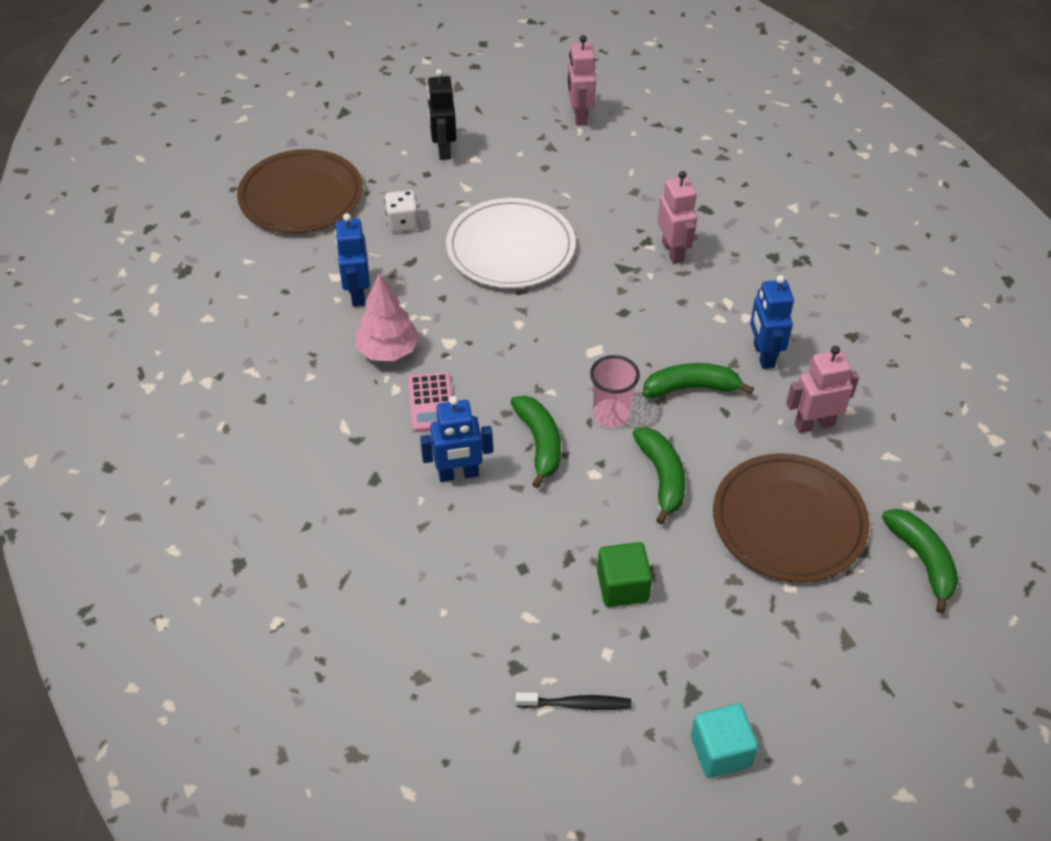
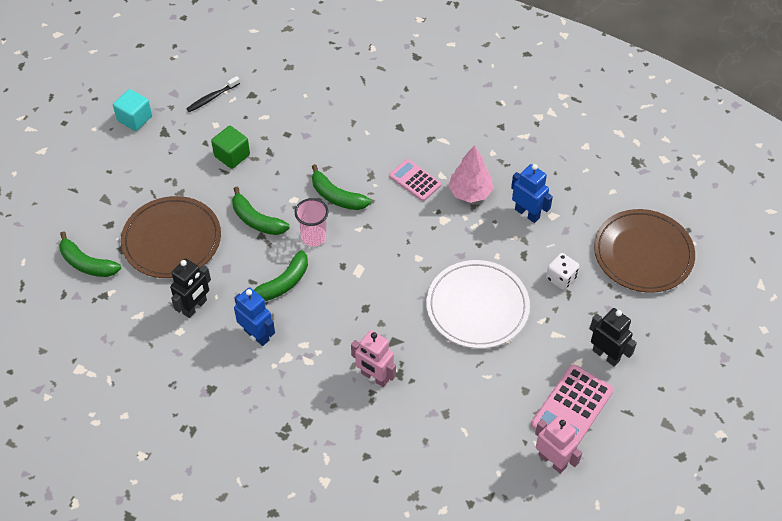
camera: 140 degrees right, 5 degrees up
blue robot [420,396,493,482] -> none
pink robot [786,346,859,433] -> black robot [170,259,211,318]
none -> pink calculator [531,365,614,445]

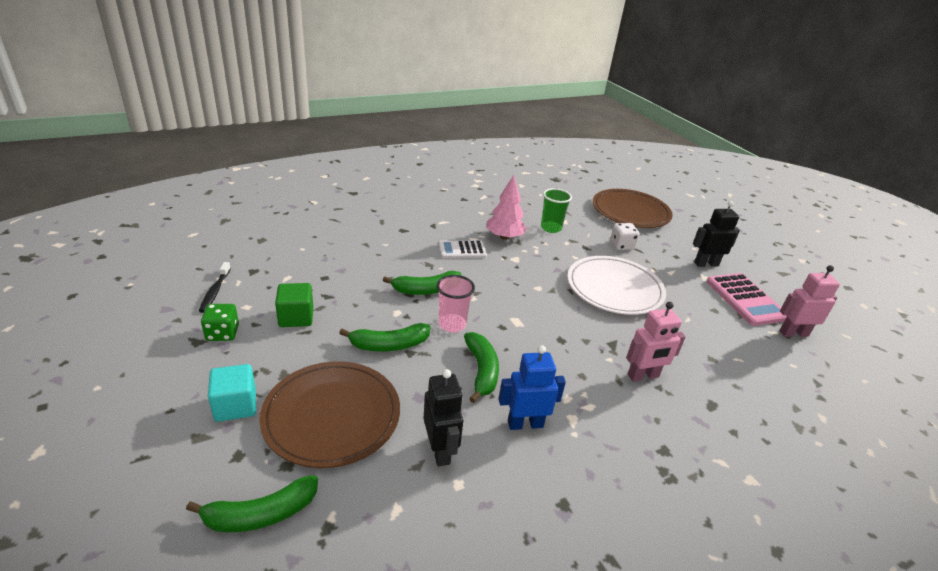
camera: 55 degrees left, 20 degrees down
turquoise cube [113,89,152,131] -> turquoise cube moved to [208,364,256,422]
pink calculator [389,159,441,201] -> white calculator [439,241,487,259]
blue robot [511,164,553,223] -> green cup [541,188,572,233]
none -> green dice [201,304,239,341]

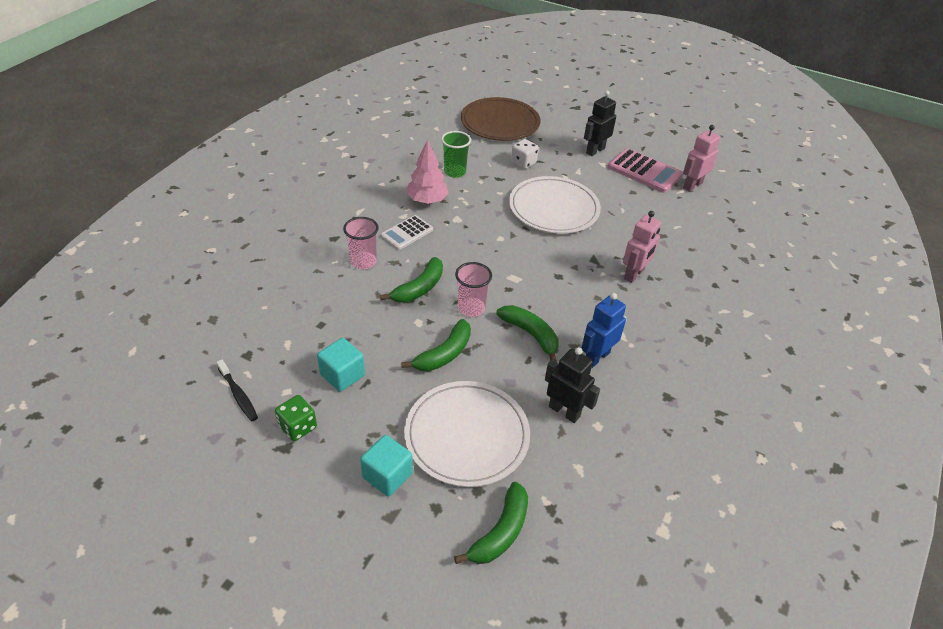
camera: 35 degrees left, 10 degrees up
brown plate [259,361,400,468] -> white plate [404,381,530,487]
green cube [275,283,313,327] -> turquoise cube [317,338,365,392]
none -> pink cup [343,217,379,269]

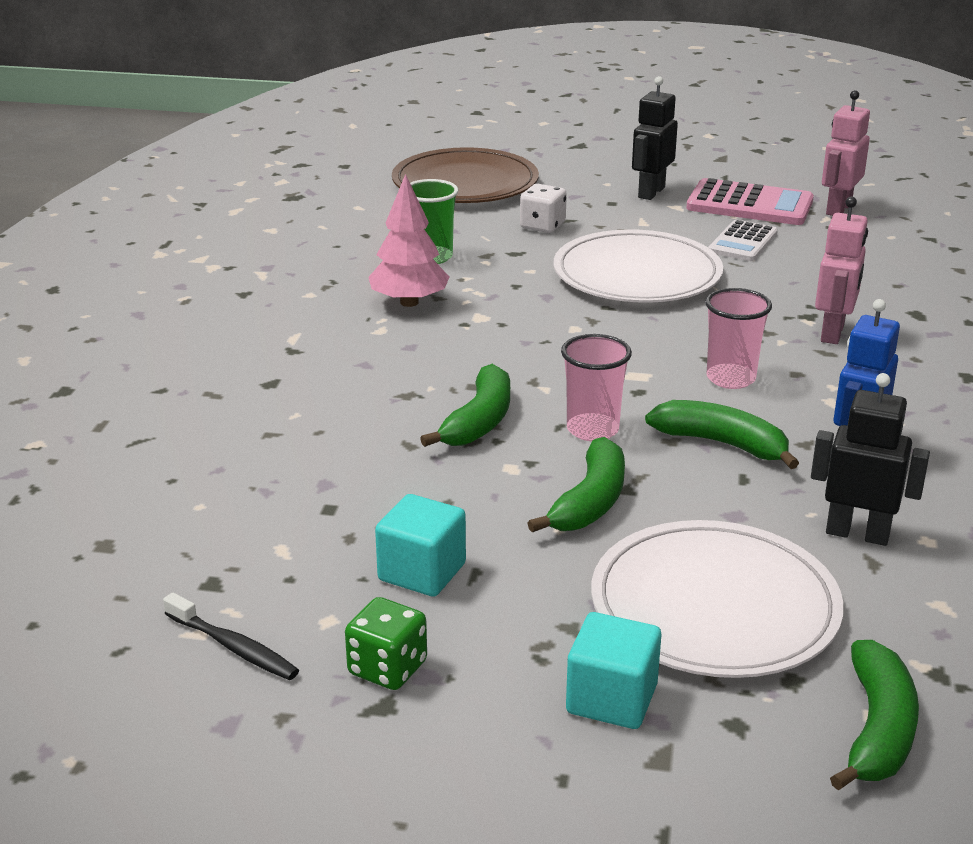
camera: 15 degrees left, 15 degrees down
pink cup [343,217,379,269] -> pink cup moved to [705,288,772,389]
white calculator [381,215,433,250] -> white calculator moved to [709,220,778,261]

